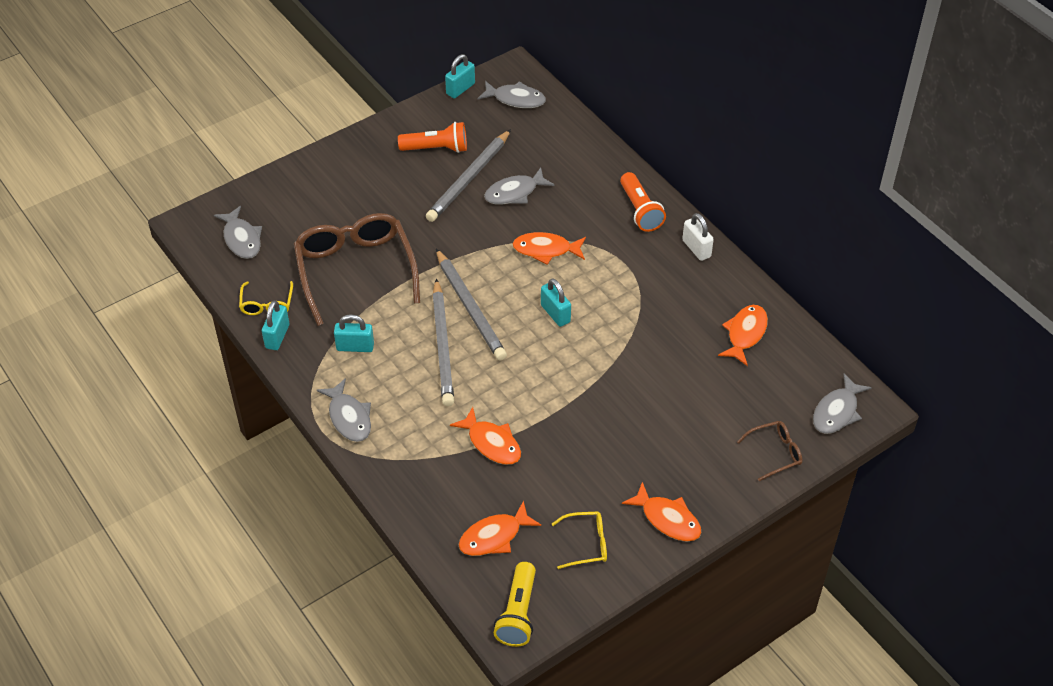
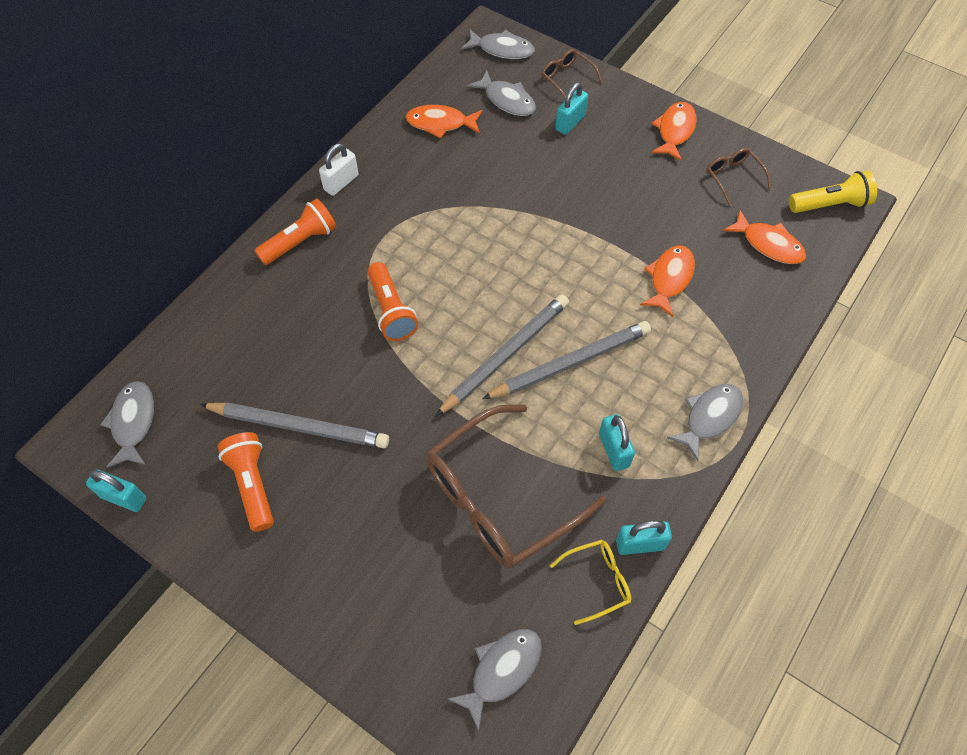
camera: 110 degrees left, 10 degrees up
grey fish [484,168,555,205] -> grey fish moved to [467,70,536,116]
orange fish [513,232,586,265] -> orange flashlight [367,262,418,341]
turquoise padlock [541,278,571,327] -> turquoise padlock moved to [555,82,588,135]
yellow glasses [552,511,607,569] -> brown glasses [706,148,771,206]

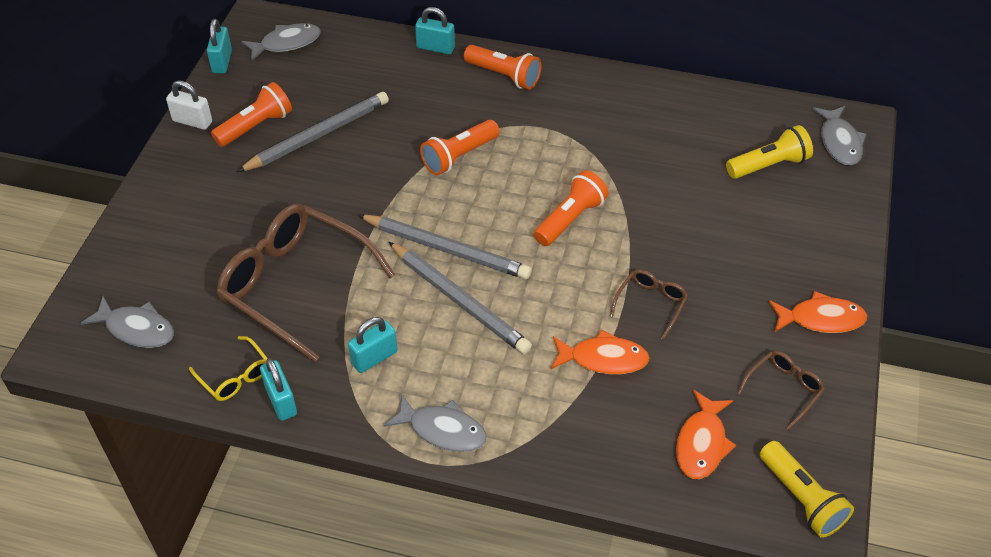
camera: 70 degrees right, 10 degrees down
grey pencil [200,402,389,448] -> grey pencil turned 120 degrees counterclockwise [237,92,389,172]
white padlock [319,143,359,196] -> white padlock moved to [166,81,212,130]
orange fish [406,105,482,138] -> none
grey fish [467,70,536,116] -> yellow flashlight [726,125,813,179]
brown glasses [541,49,603,99] -> brown glasses moved to [609,269,688,340]
turquoise padlock [555,82,588,135] -> turquoise padlock moved to [415,7,455,55]
none -> orange flashlight [534,170,609,246]

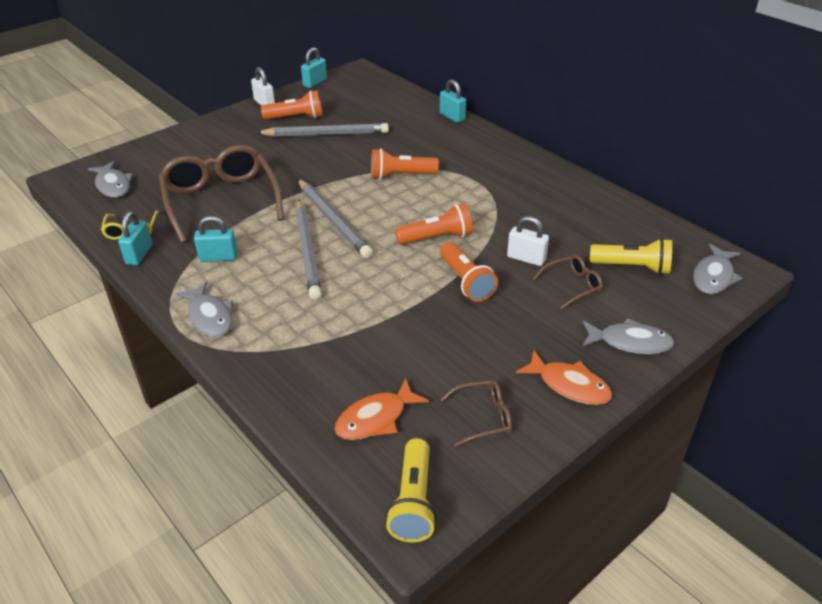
camera: 35 degrees right, 10 degrees down
grey fish [242,23,321,61] -> grey fish moved to [582,318,675,354]
orange flashlight [464,45,542,90] -> orange flashlight moved to [440,242,498,302]
orange fish [551,329,649,374] -> none
brown glasses [609,269,688,340] -> brown glasses moved to [533,255,603,309]
none -> white padlock [507,216,549,266]

